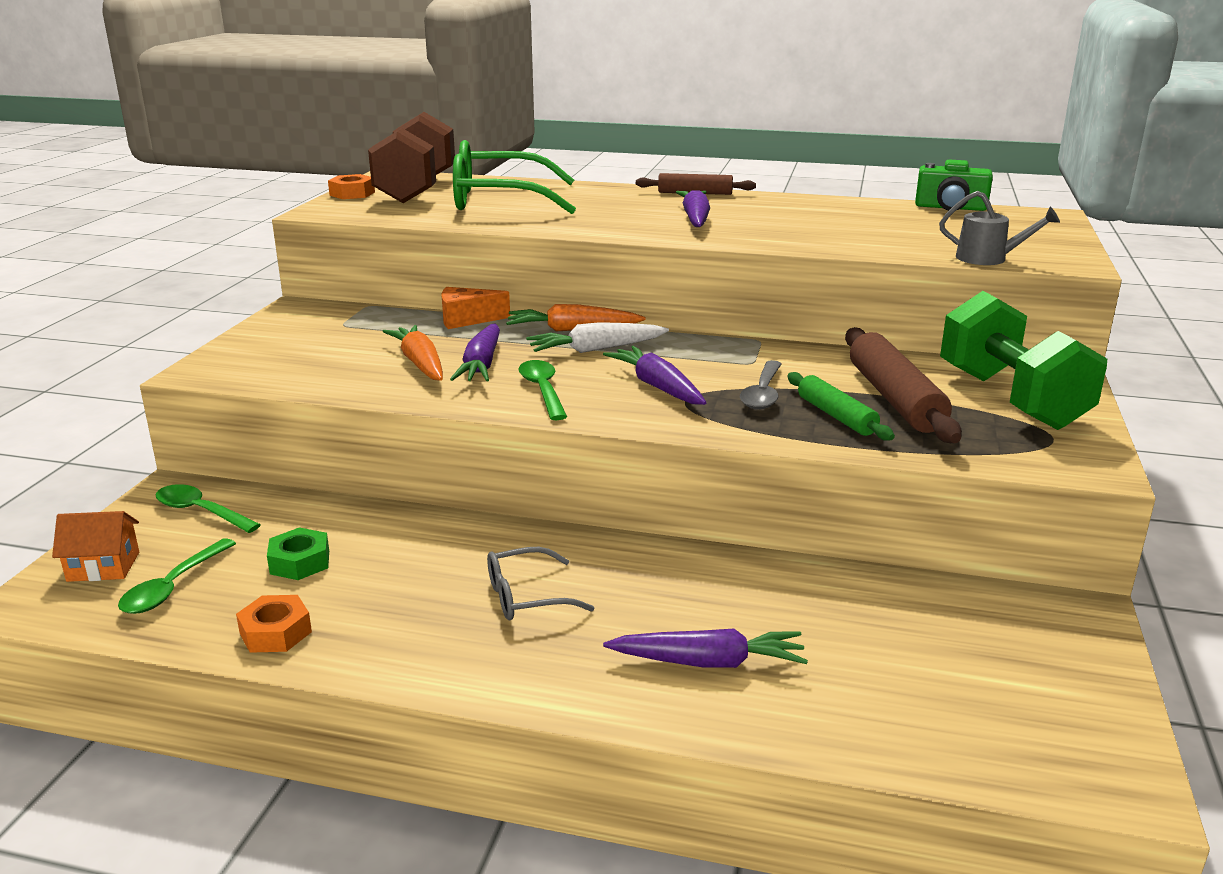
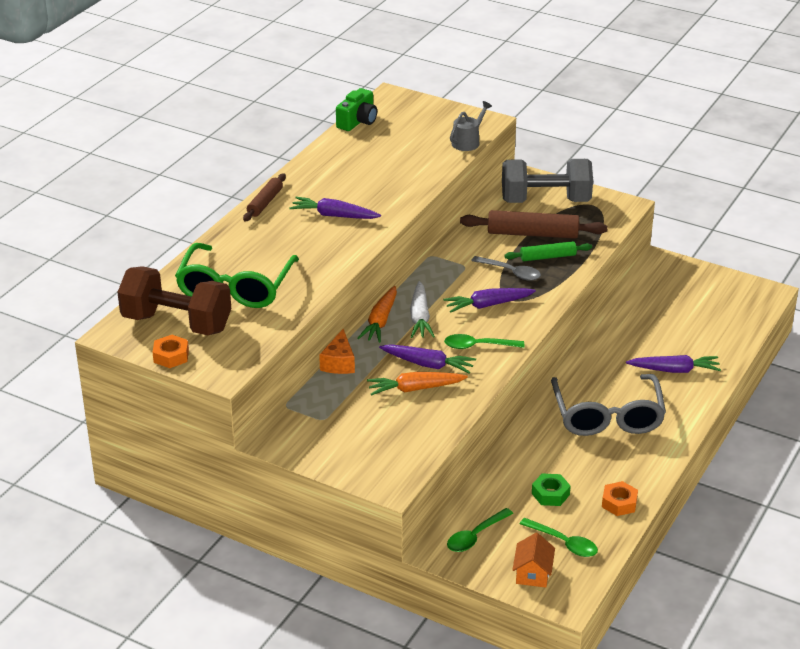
camera: 75 degrees left, 10 degrees up
grey glasses [487,547,595,620] -> grey glasses [551,374,666,436], size x1.98
purple carrot [603,629,808,668] -> purple carrot turned 75 degrees clockwise [626,355,721,373]
green dumbbell [940,291,1107,430] -> grey dumbbell [502,159,593,203]

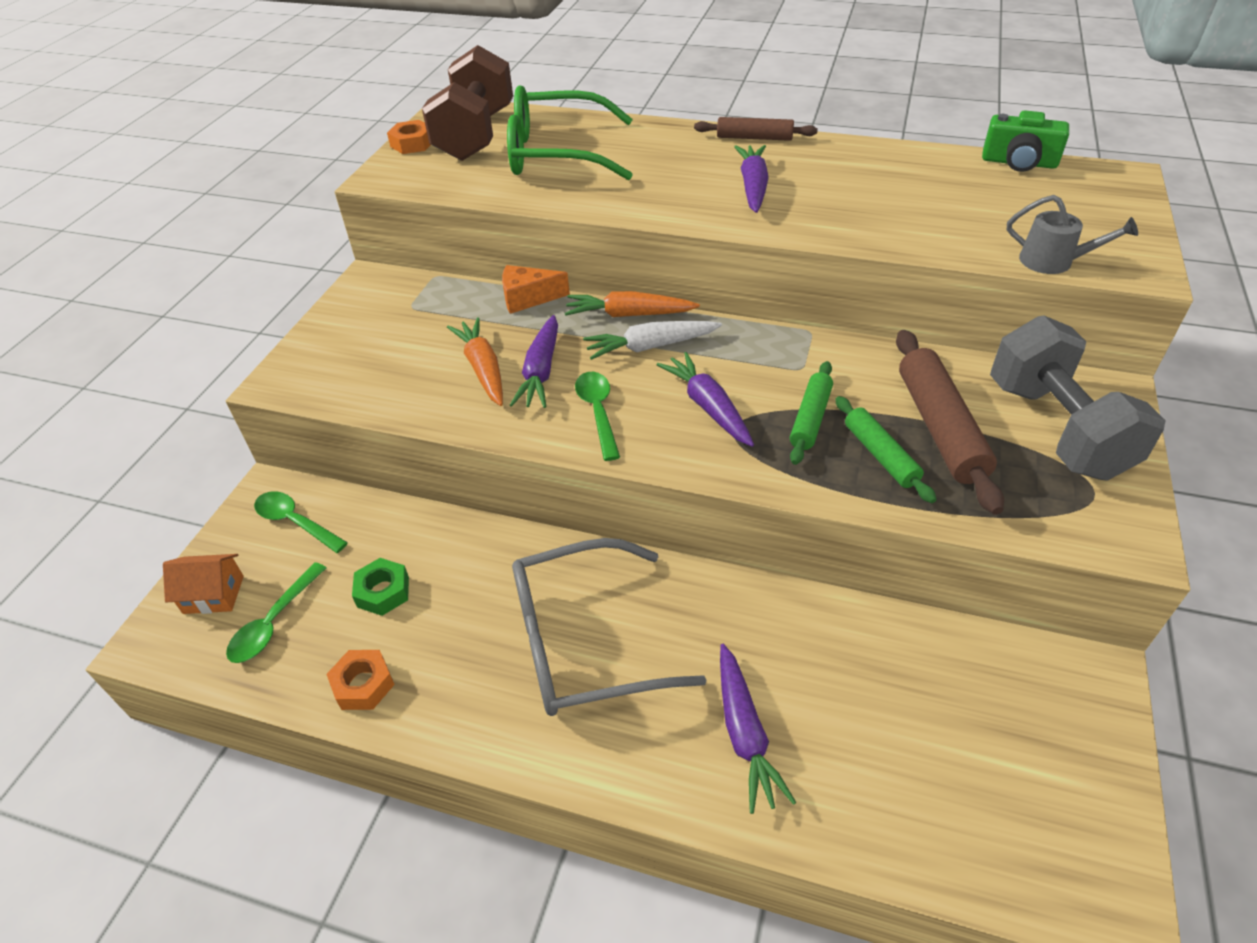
camera: 80 degrees right, 10 degrees up
grey spoon [471,256,541,281] -> green rolling pin [790,361,833,465]

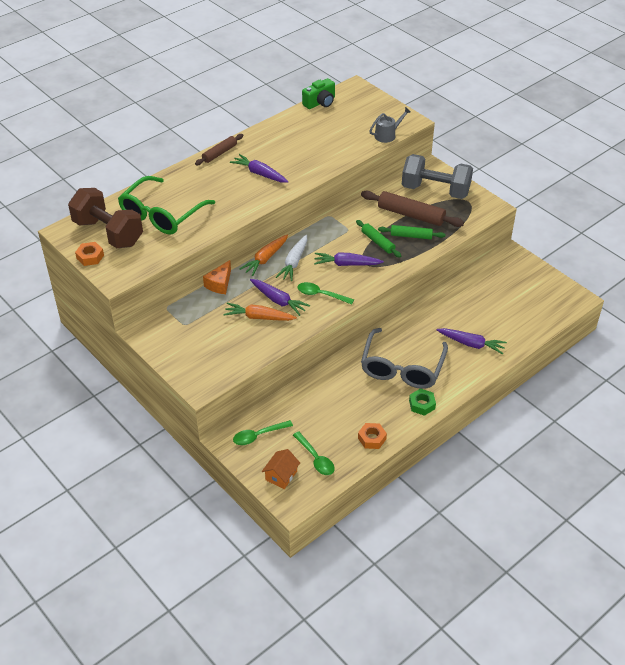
camera: 60 degrees left, 0 degrees up
green nut [352,558,409,616] -> green nut moved to [409,388,436,416]

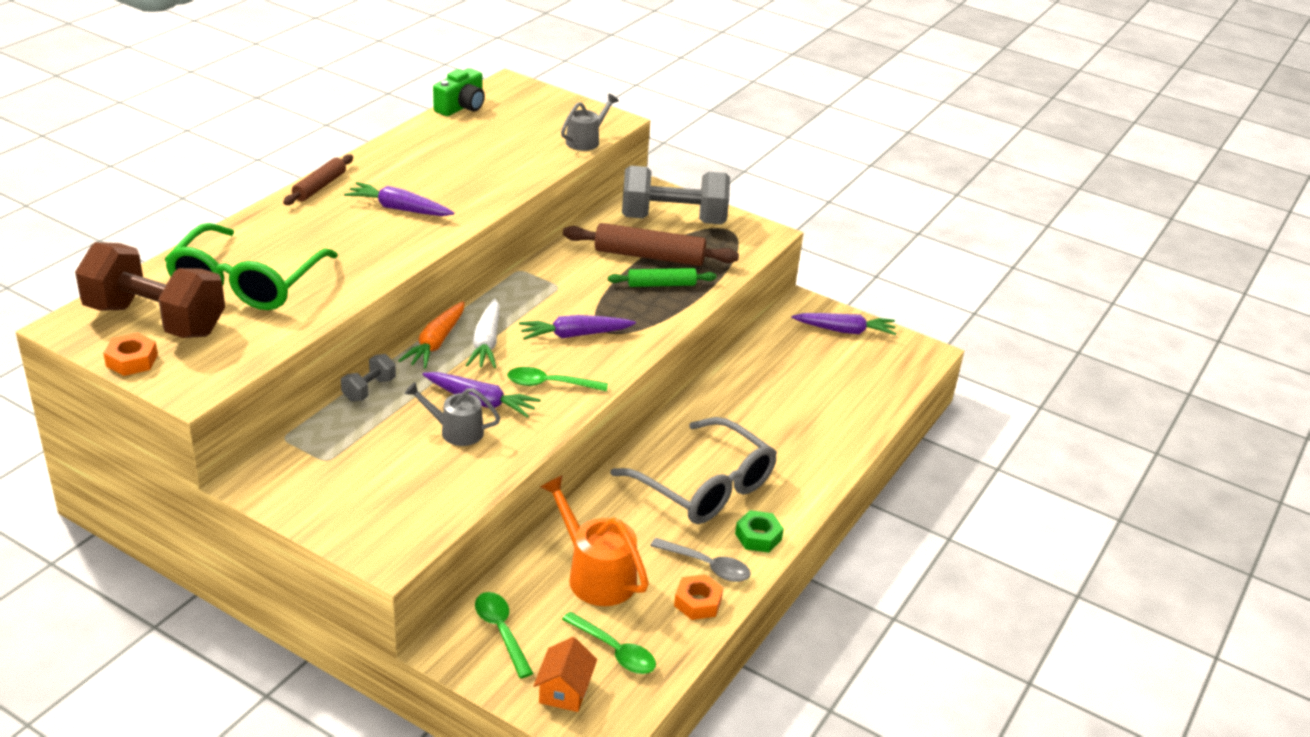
camera: 20 degrees left, 10 degrees down
orange cheese [203,260,231,294] -> grey dumbbell [341,354,396,402]
orange carrot [223,303,297,321] -> grey watering can [405,382,500,446]
green spoon [233,420,293,445] -> green spoon turned 105 degrees clockwise [475,592,533,678]
green rolling pin [356,220,401,258] -> none
grey glasses [361,328,448,389] -> grey glasses turned 45 degrees counterclockwise [610,417,777,524]
purple carrot [437,328,507,354] -> purple carrot moved to [791,313,896,335]
none -> orange watering can [540,475,649,606]
none -> grey spoon [650,538,751,582]

